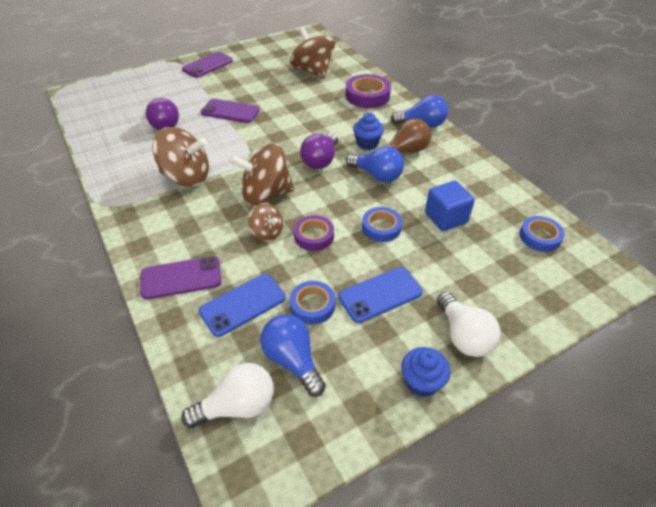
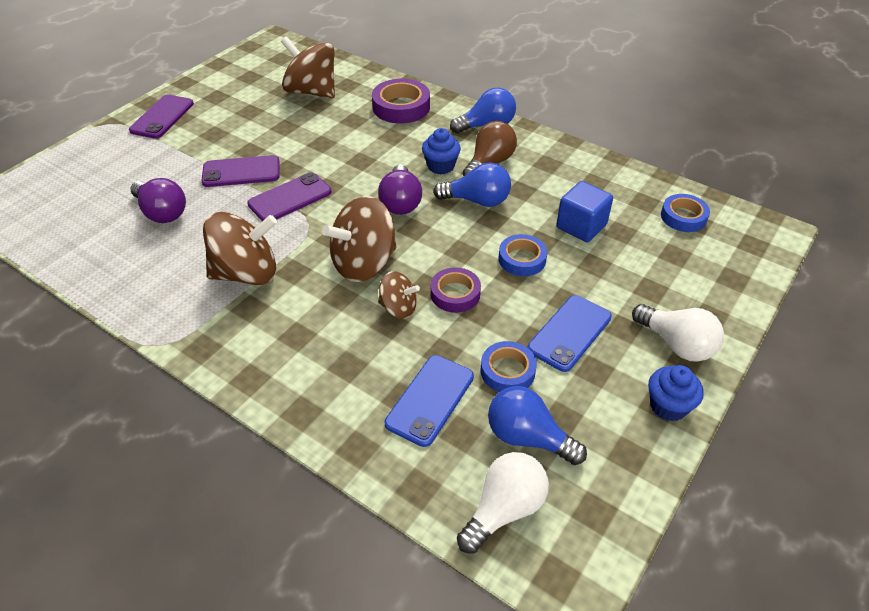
camera: 25 degrees left, 0 degrees up
purple phone [140,256,221,299] -> purple phone moved to [247,172,332,221]

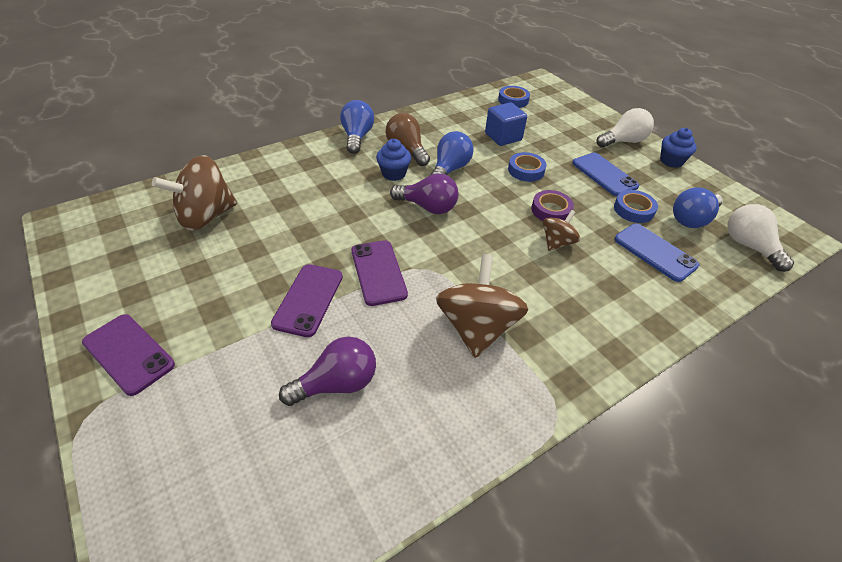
camera: 70 degrees left, 0 degrees up
brown spinning top [322,196,397,282] -> none
purple tape [372,79,430,124] -> none

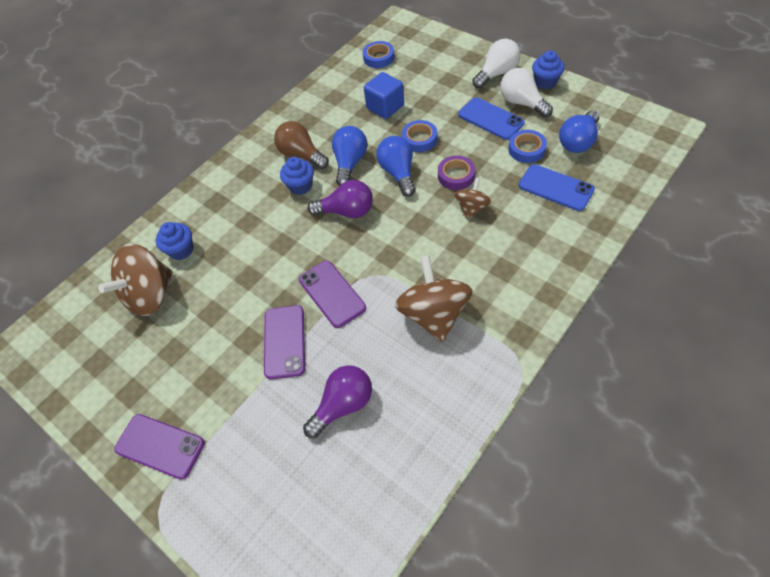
camera: 10 degrees left, 10 degrees up
blue light bulb [340,100,374,154] -> blue light bulb moved to [376,136,416,197]
white light bulb [727,204,794,272] -> white light bulb moved to [500,68,553,118]
none -> blue cupcake [155,222,194,260]

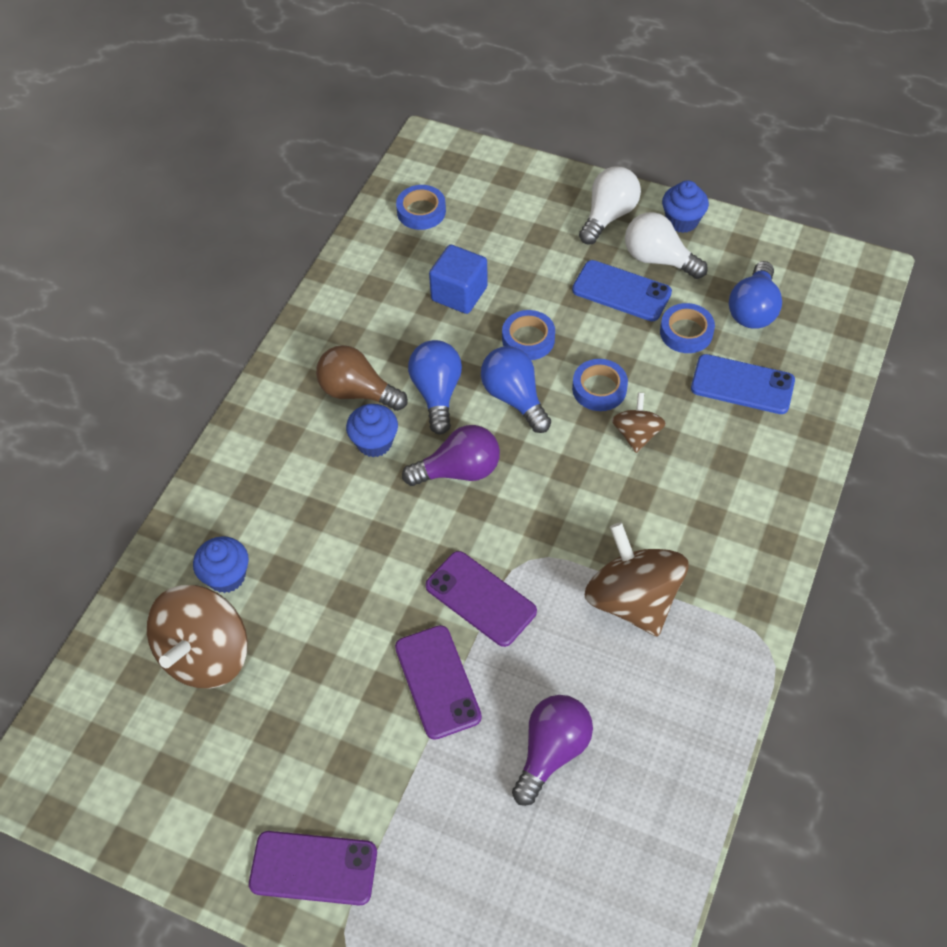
camera: 20 degrees left, 0 degrees up
purple tape [438,155,475,190] -> blue tape [572,359,628,411]

